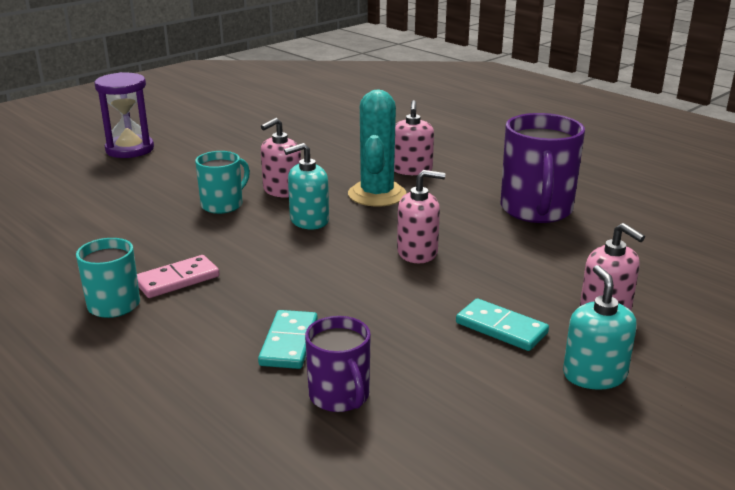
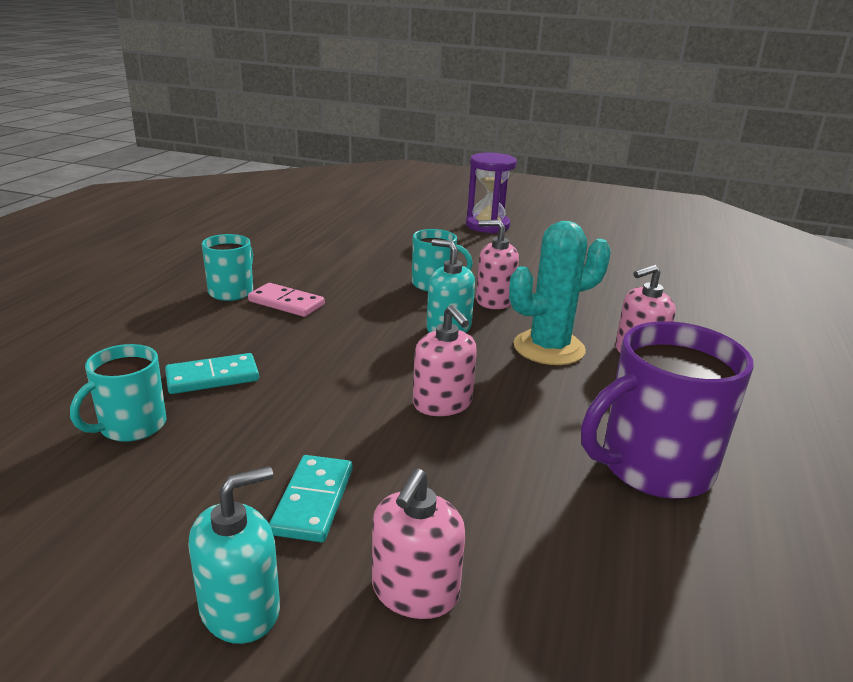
camera: 60 degrees right, 0 degrees up
purple mug [305,316,371,412] -> turquoise mug [70,344,166,442]

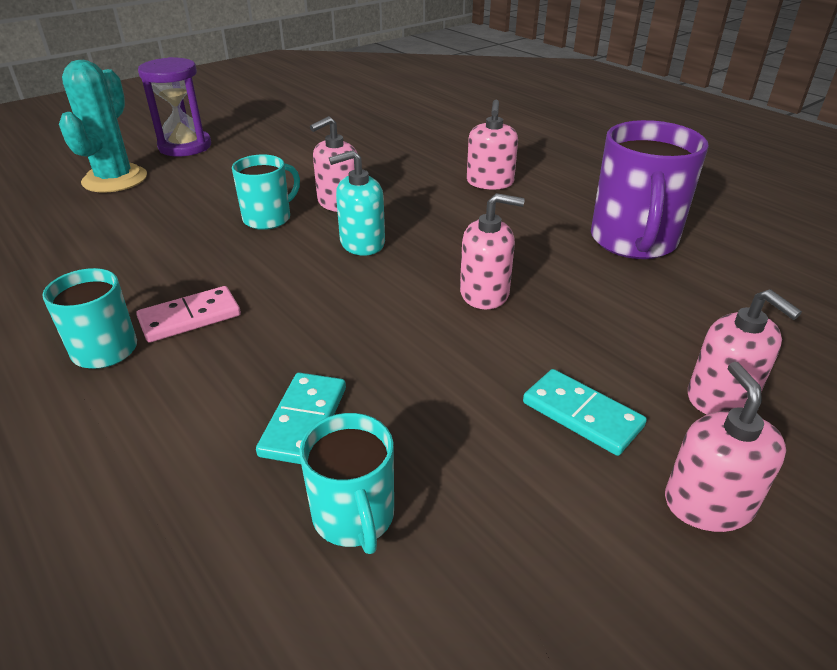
camera: 55 degrees left, 10 degrees up
turquoise soap dispenser [188,466,280,644] -> pink soap dispenser [665,362,786,532]
turquoise cactus [509,221,611,365] -> turquoise cactus moved to [59,60,147,193]

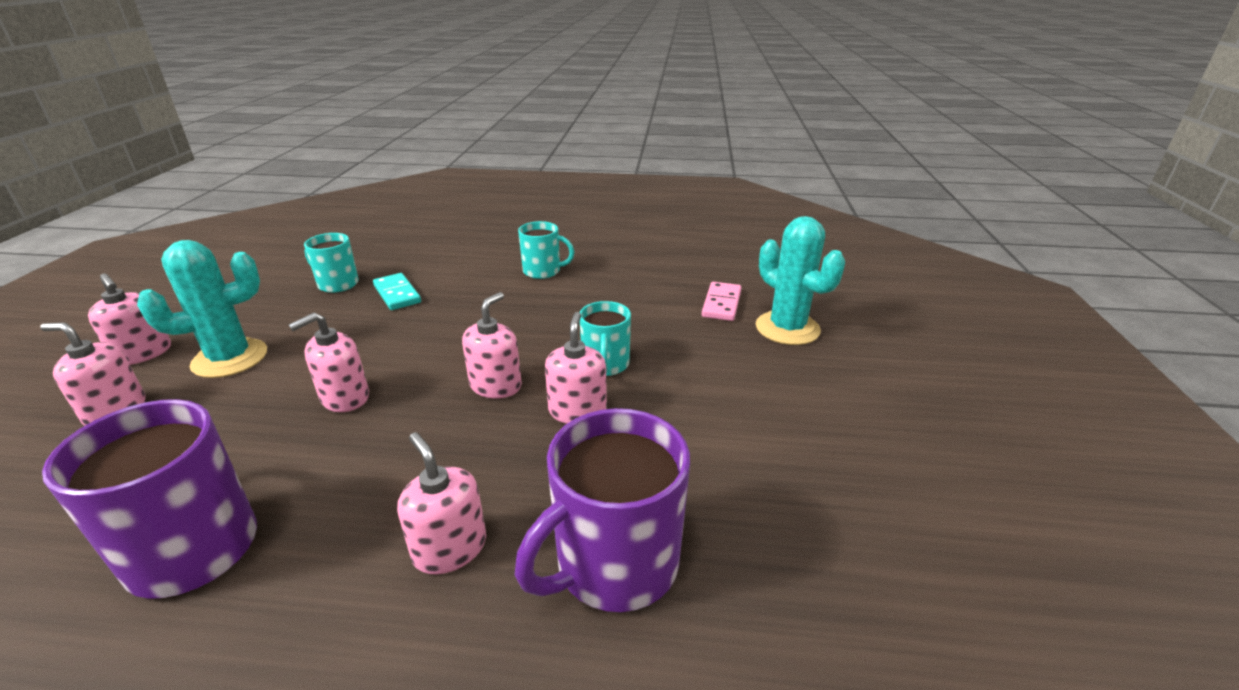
camera: 135 degrees right, 5 degrees down
pink domino [136,286,241,342] -> pink domino moved to [702,282,742,321]
purple hourglass [138,57,211,156] -> none
turquoise soap dispenser [329,150,385,256] -> pink soap dispenser [462,292,522,399]
turquoise domino [523,369,647,456] -> turquoise cactus [137,240,267,378]
none -> purple mug [515,408,690,612]

